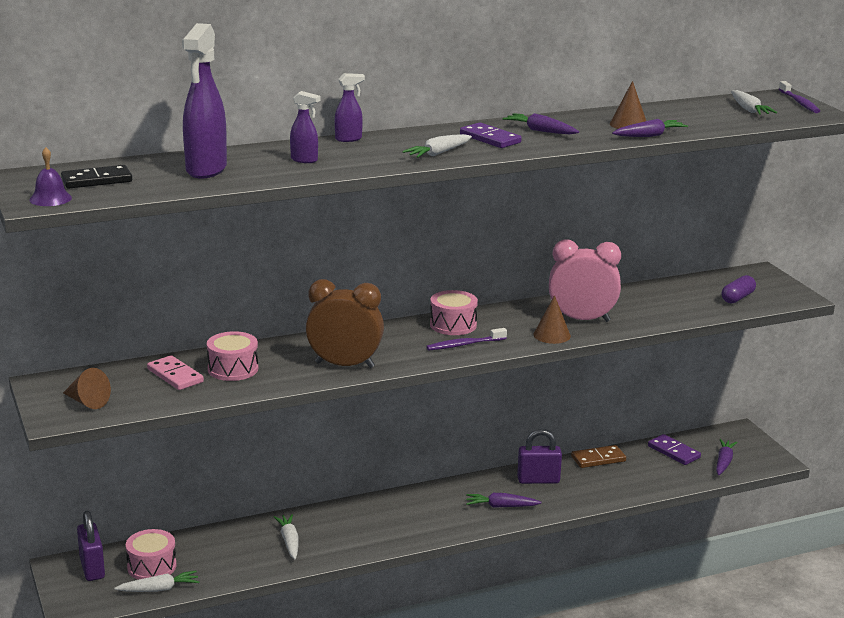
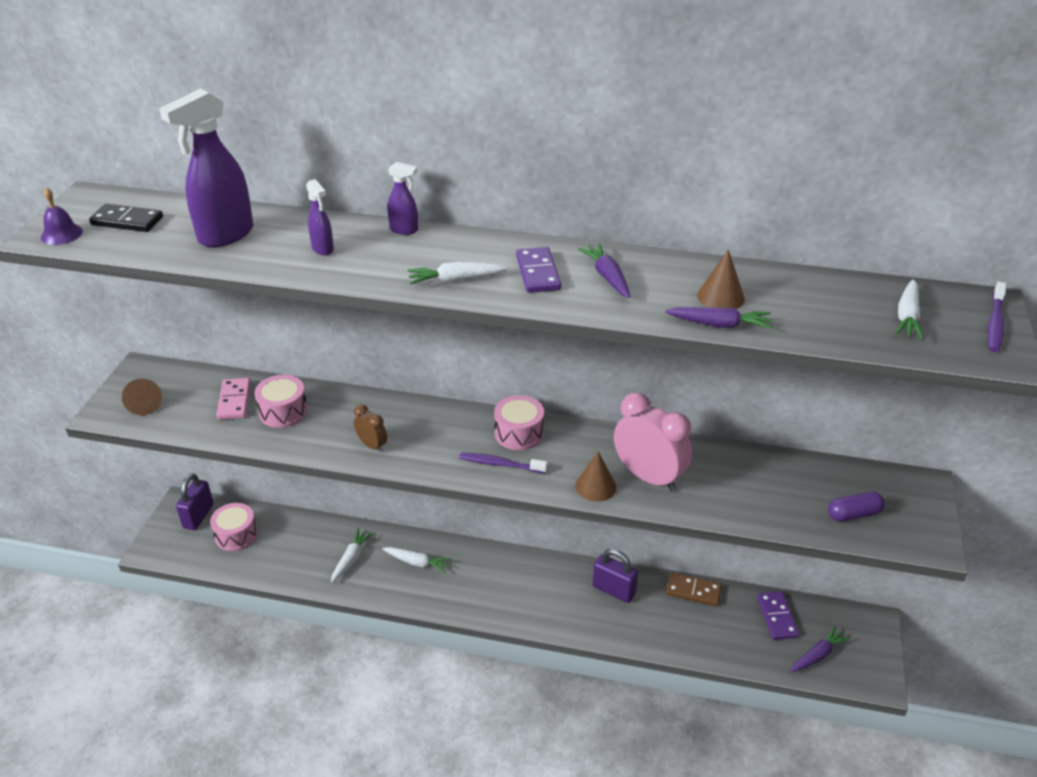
camera: 35 degrees right, 15 degrees up
white carrot [114,570,199,592] -> white carrot moved to [382,547,452,573]
brown clock [305,279,384,368] -> brown clock [354,405,387,453], size x0.50
purple carrot [466,493,542,508] -> none

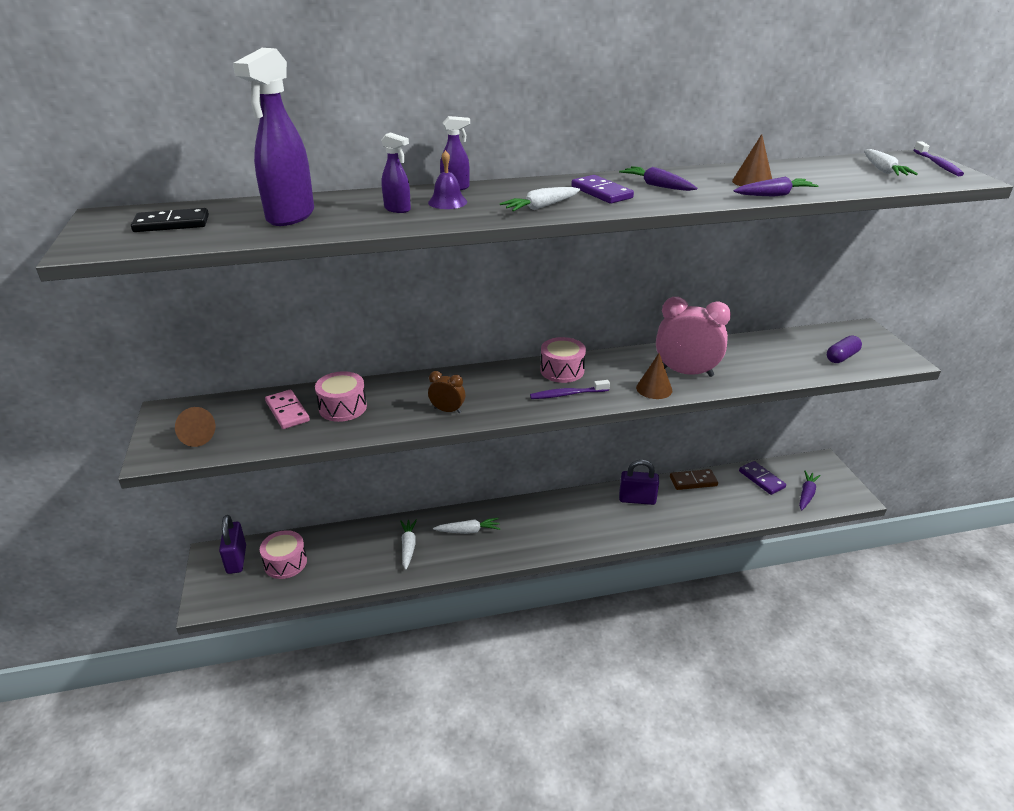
camera: 25 degrees left, 5 degrees down
purple bell [41,188,83,245] -> purple bell moved to [428,150,467,209]

